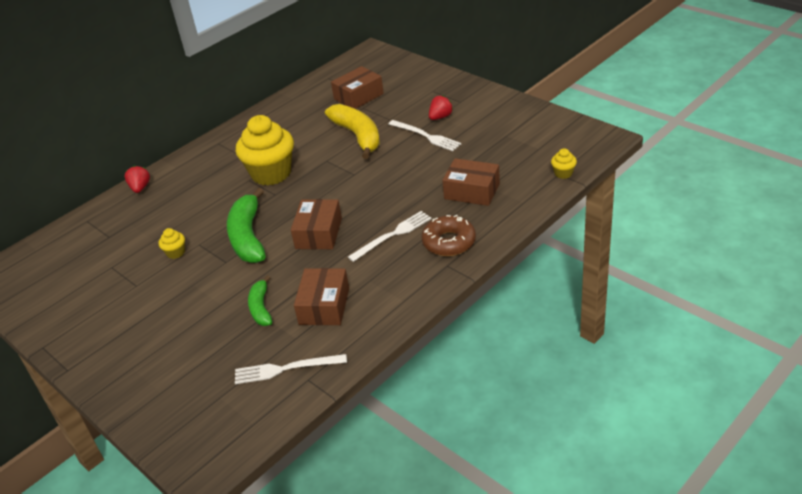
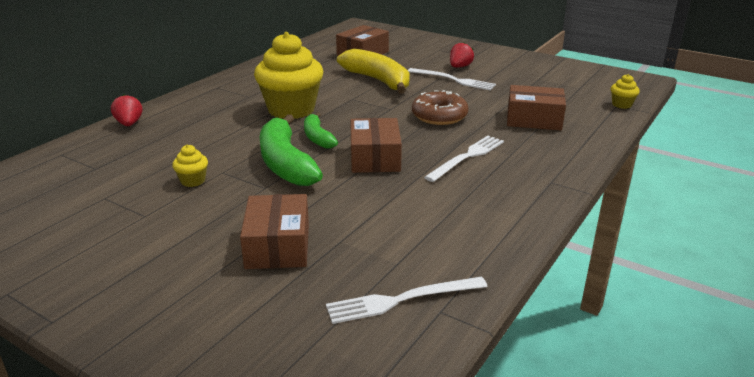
camera: 15 degrees left, 10 degrees down
green banana [248,275,272,326] -> green banana moved to [304,112,338,149]
brown box [294,268,349,325] -> brown box moved to [240,194,309,269]
brown donut [422,214,476,256] -> brown donut moved to [412,90,469,125]

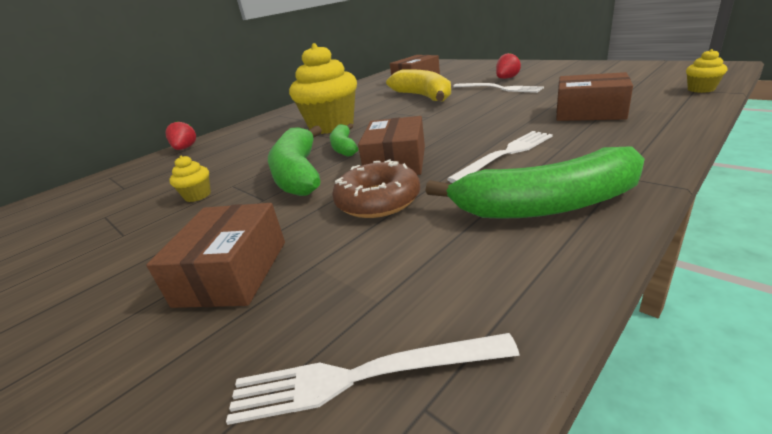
camera: 15 degrees right, 0 degrees up
brown donut [412,90,469,125] -> brown donut moved to [332,159,420,218]
none -> green banana [426,146,645,219]

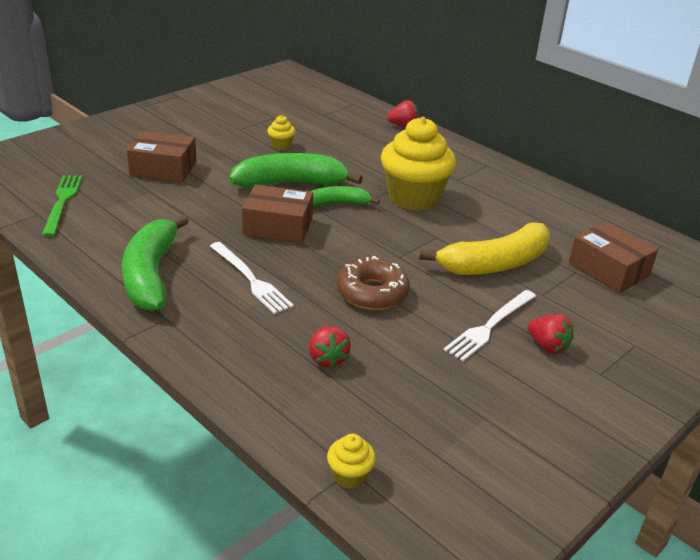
camera: 85 degrees right, 5 degrees up
white fork [226,333,520,425] -> green fork [42,175,82,237]
brown donut [332,159,420,218] -> brown donut moved to [337,256,410,310]
brown box [556,72,633,121] -> red strawberry [309,326,351,369]

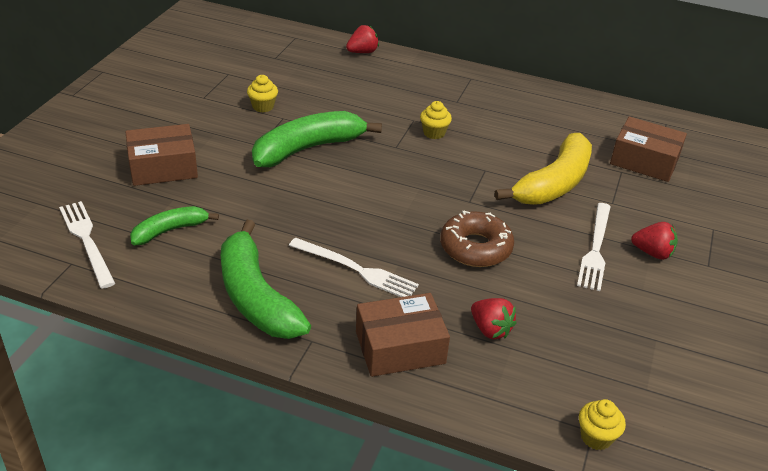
camera: 25 degrees left, 5 degrees up
green fork [42,175,82,237] -> white fork [59,201,115,289]
brown box [242,184,313,243] -> brown box moved to [356,293,450,377]
green banana [310,186,380,207] -> green banana moved to [130,206,219,245]
yellow cupcake [381,117,456,211] -> yellow cupcake [420,101,452,139], size x0.42

